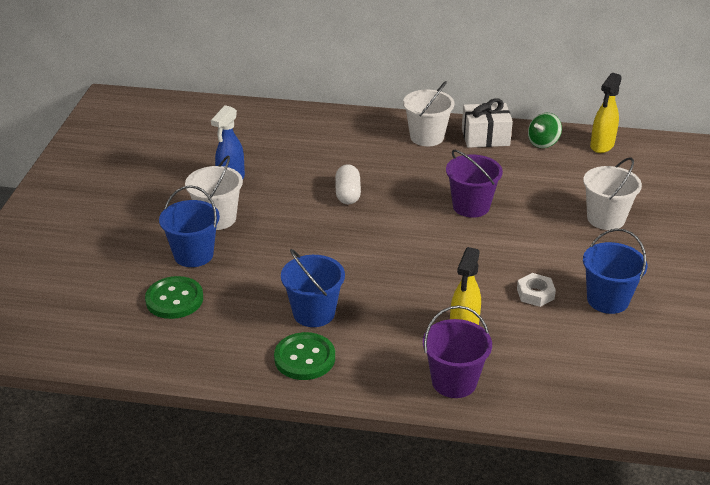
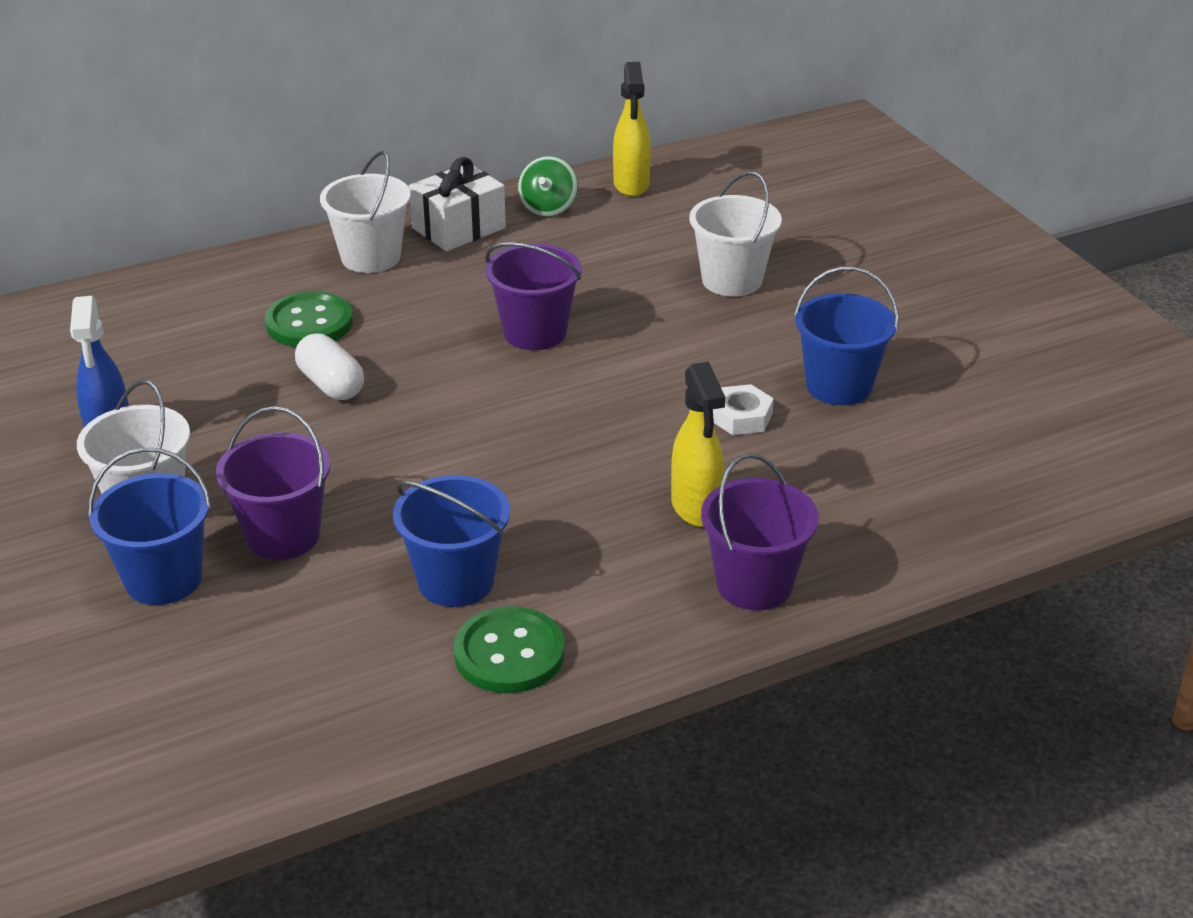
camera: 35 degrees left, 0 degrees up
green button [145,276,203,319] -> green button moved to [265,291,353,347]
none -> purple bucket [216,406,331,560]

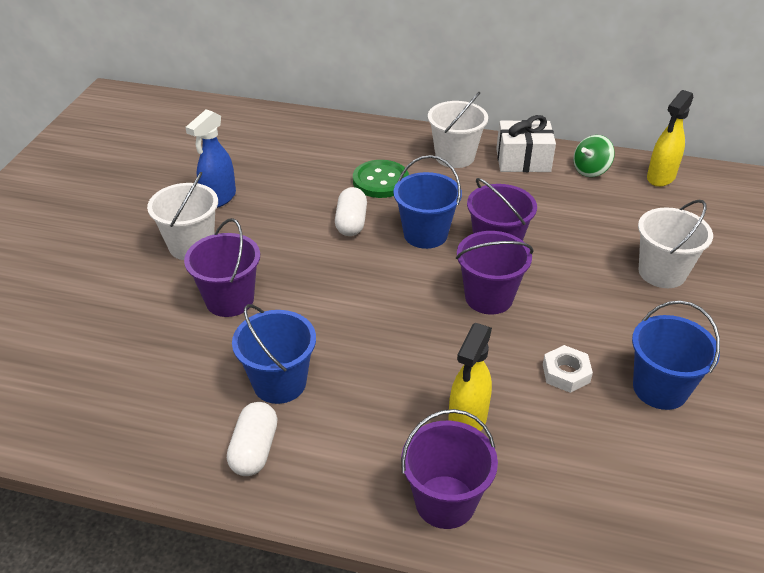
camera: 40 degrees right, 5 degrees up
blue bucket [88,447,211,605] -> blue bucket moved to [393,155,462,249]
green button [453,606,565,693] -> white capsule [227,402,277,476]
none -> purple bucket [456,231,533,314]

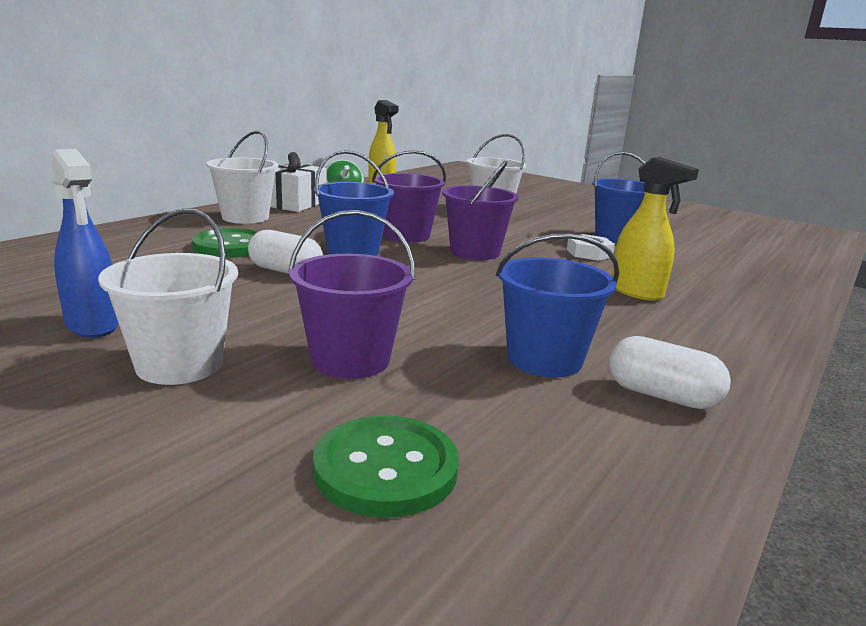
camera: 70 degrees left, 20 degrees down
purple bucket [401,409,498,529] -> none
none -> green button [313,416,459,518]

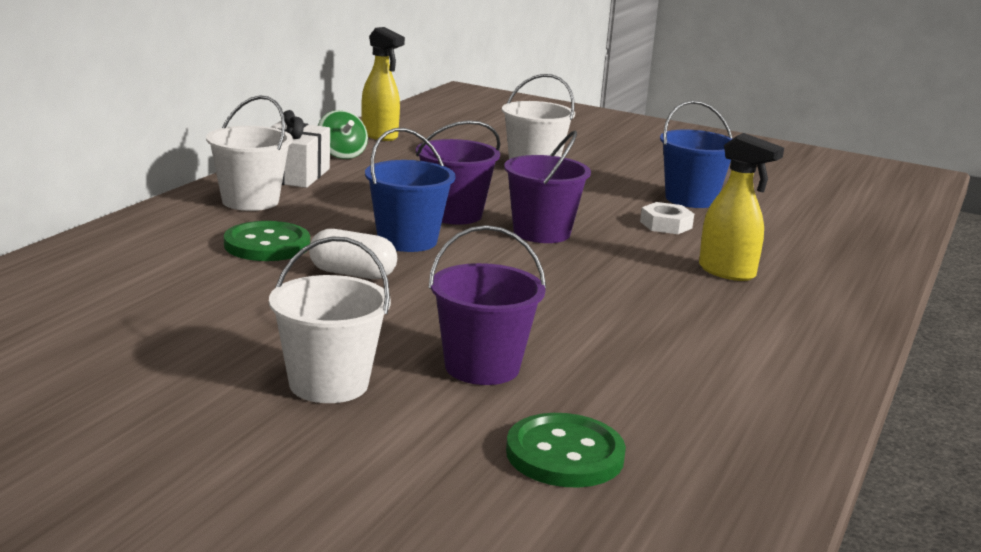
camera: 10 degrees left, 0 degrees up
blue spray bottle [52,149,119,338] -> none
blue bucket [496,233,619,377] -> none
white capsule [609,336,731,409] -> none

